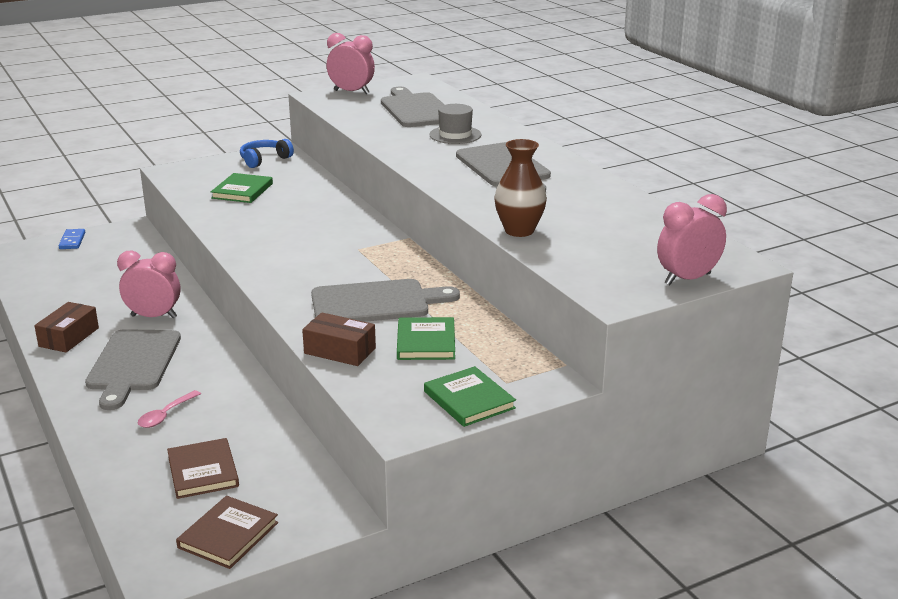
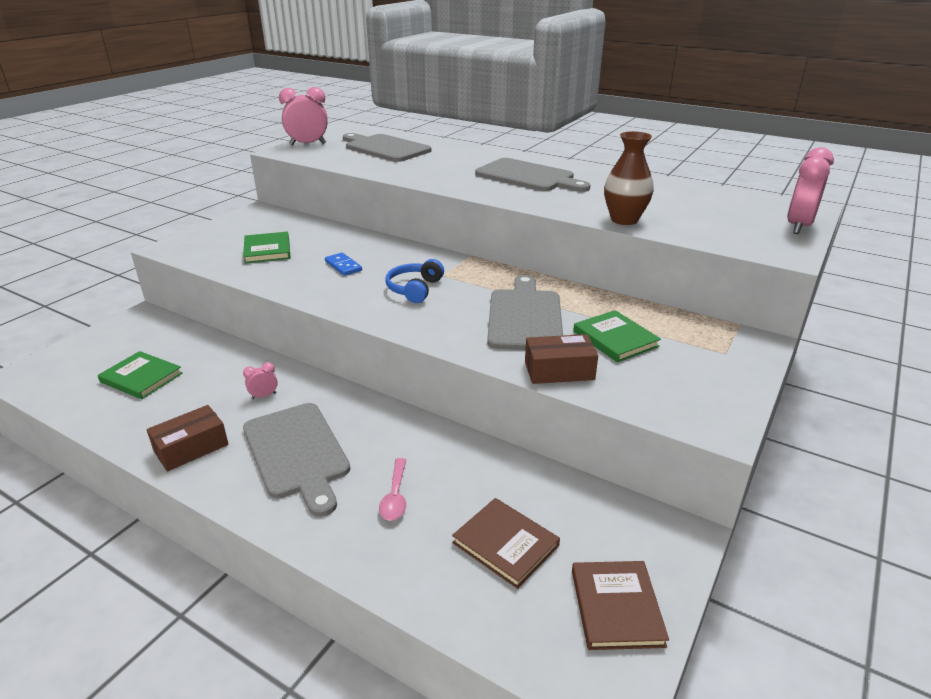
camera: 30 degrees left, 5 degrees up
brown box [34,302,99,353] -> brown box turned 60 degrees clockwise [147,405,228,471]
blue domino [59,229,85,249] -> blue domino moved to [325,253,362,276]
pink clock [117,250,181,319] -> pink clock [243,362,277,399], size x0.48
blue headphones [240,139,294,168] -> blue headphones moved to [386,259,444,303]
grey cutting board [311,279,460,322] -> grey cutting board turned 45 degrees counterclockwise [487,275,563,350]
green book [424,366,516,427] -> green book moved to [98,351,183,399]
grey hat [429,104,481,144] -> none

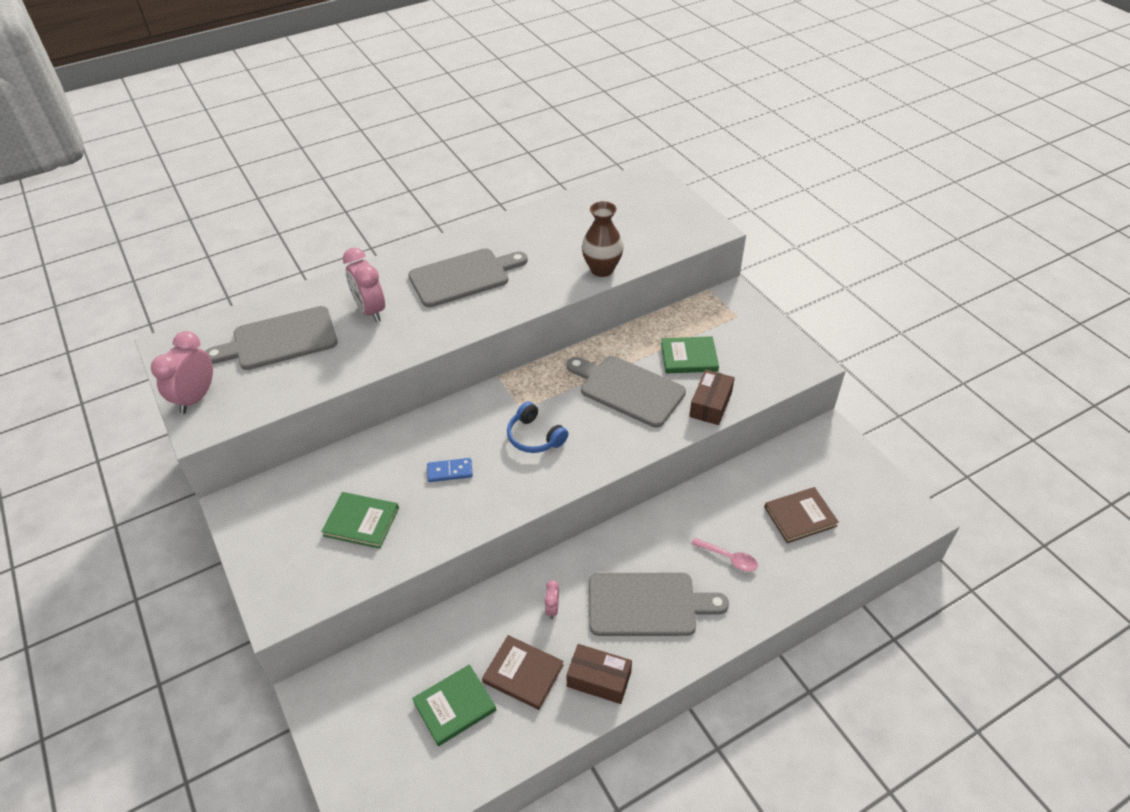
camera: 60 degrees left, 15 degrees up
brown box [147,405,228,471] -> brown box turned 60 degrees counterclockwise [566,644,632,704]
brown book [572,561,669,650] -> brown book moved to [482,635,564,710]
pink clock [787,147,834,234] -> pink clock moved to [343,248,385,322]

